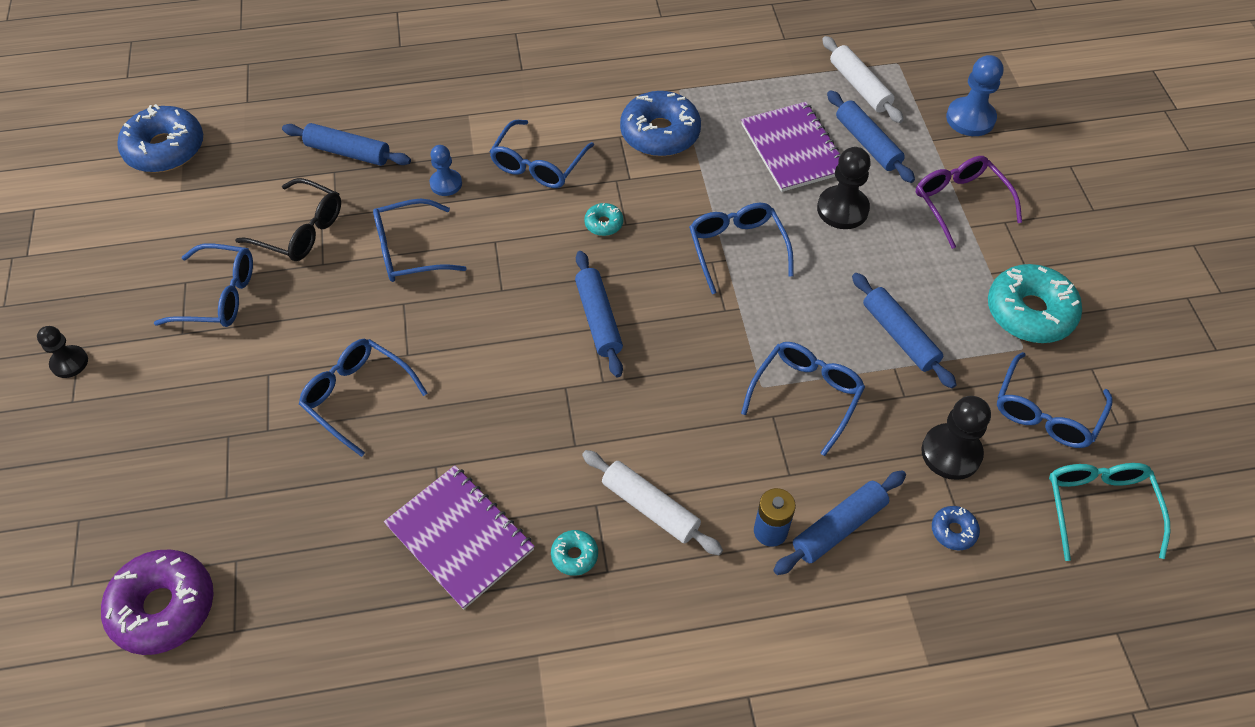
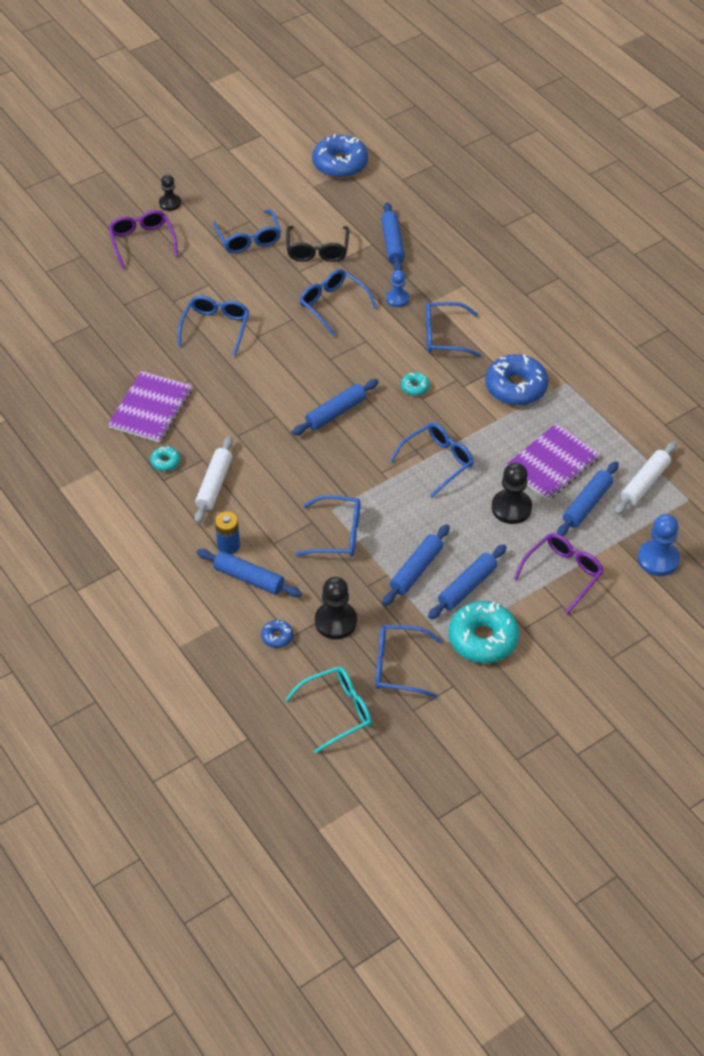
camera: 65 degrees right, 5 degrees down
purple donut [101,550,214,655] -> none
none -> purple glasses [108,210,178,269]
none -> blue rolling pin [428,544,507,619]

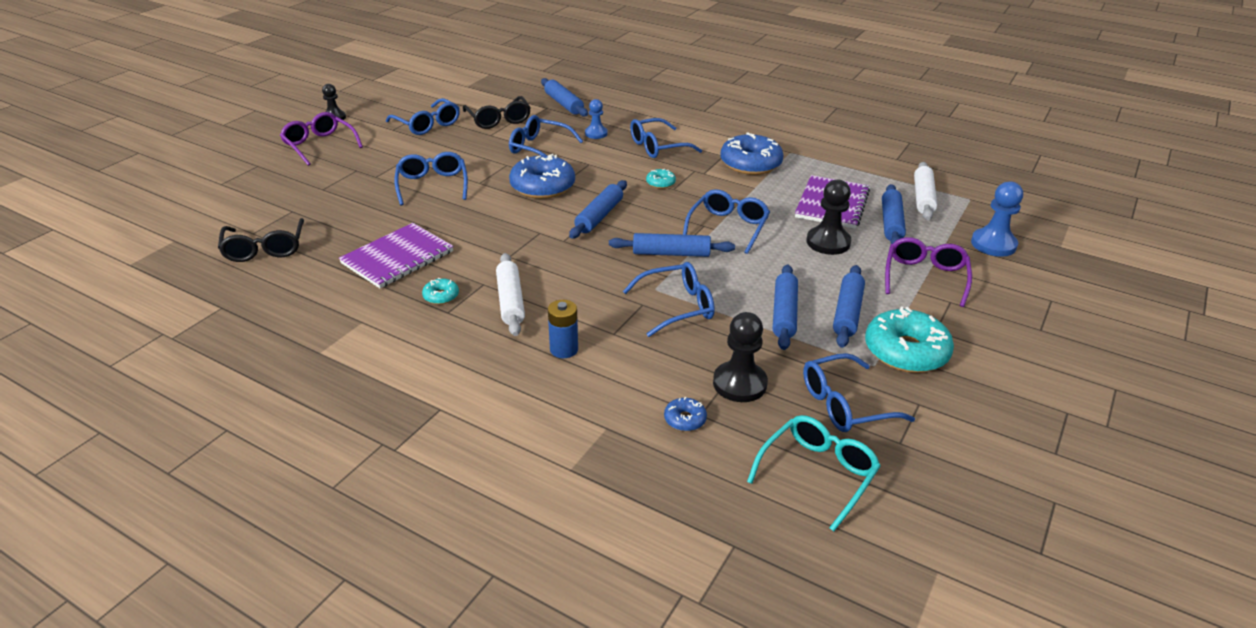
camera: 25 degrees left, 15 degrees down
purple notebook [108,371,192,443] -> purple notebook turned 45 degrees clockwise [339,223,453,288]
blue rolling pin [197,549,302,597] -> blue rolling pin moved to [609,233,735,257]
blue donut [312,134,368,178] -> blue donut moved to [509,154,575,199]
none -> black glasses [218,218,304,262]

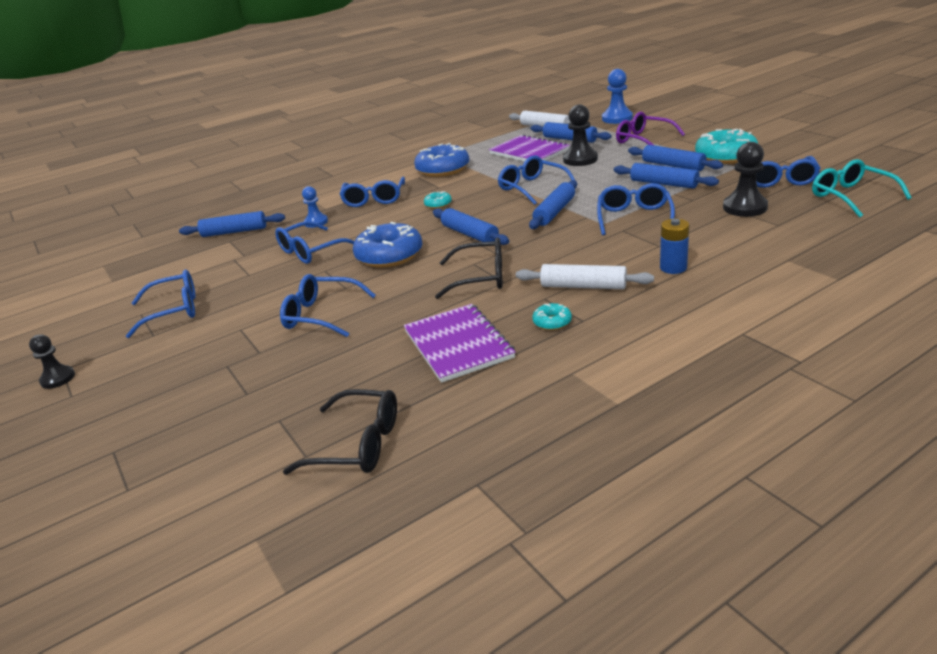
camera: 60 degrees left, 5 degrees down
purple glasses [280,112,363,166] -> none
black glasses [463,96,531,129] -> black glasses moved to [435,238,503,299]
blue donut [664,397,707,431] -> none

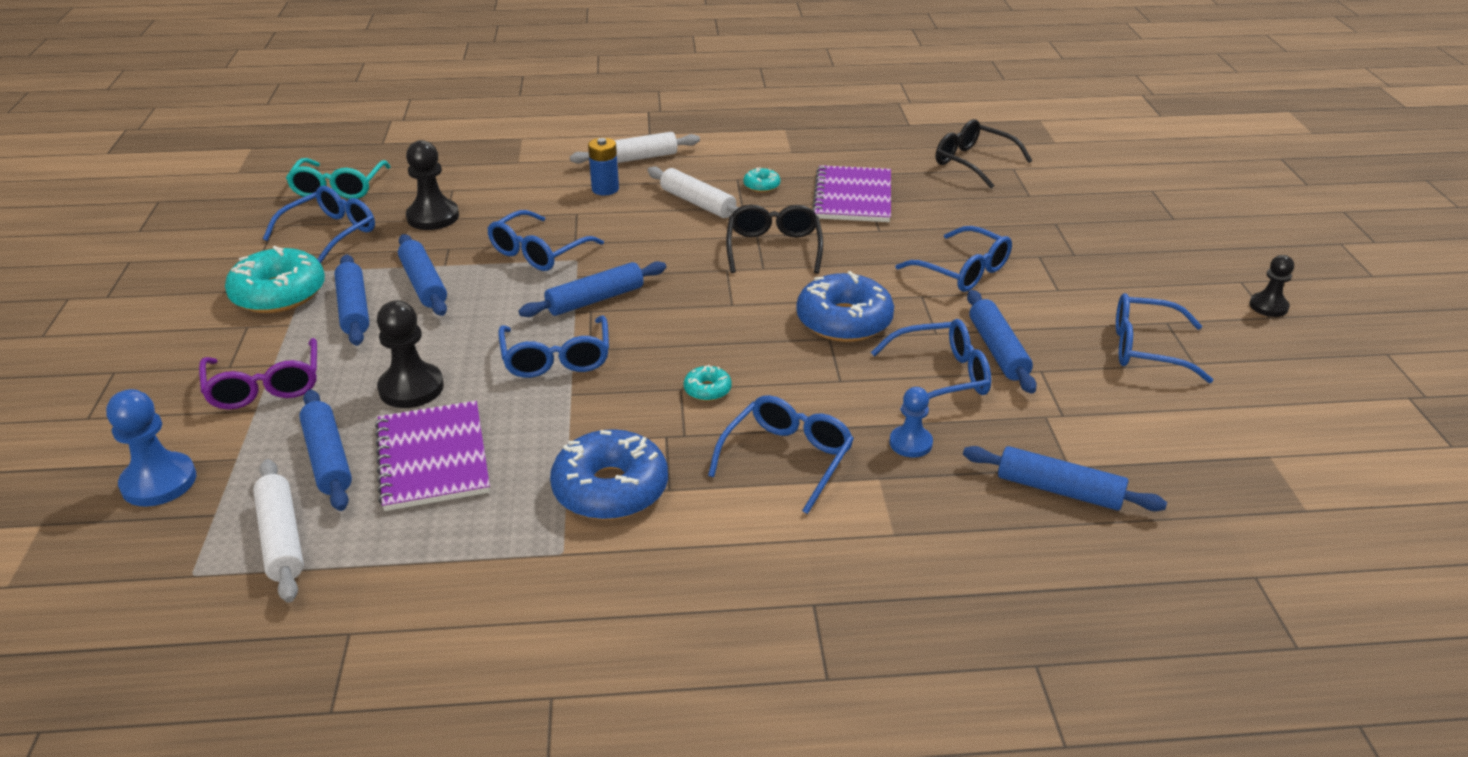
camera: 155 degrees left, 5 degrees up
blue rolling pin [433,208,509,245] -> blue rolling pin moved to [967,290,1037,394]
black glasses [435,238,503,299] -> black glasses turned 60 degrees clockwise [726,204,823,274]
none -> white rolling pin [570,132,700,164]

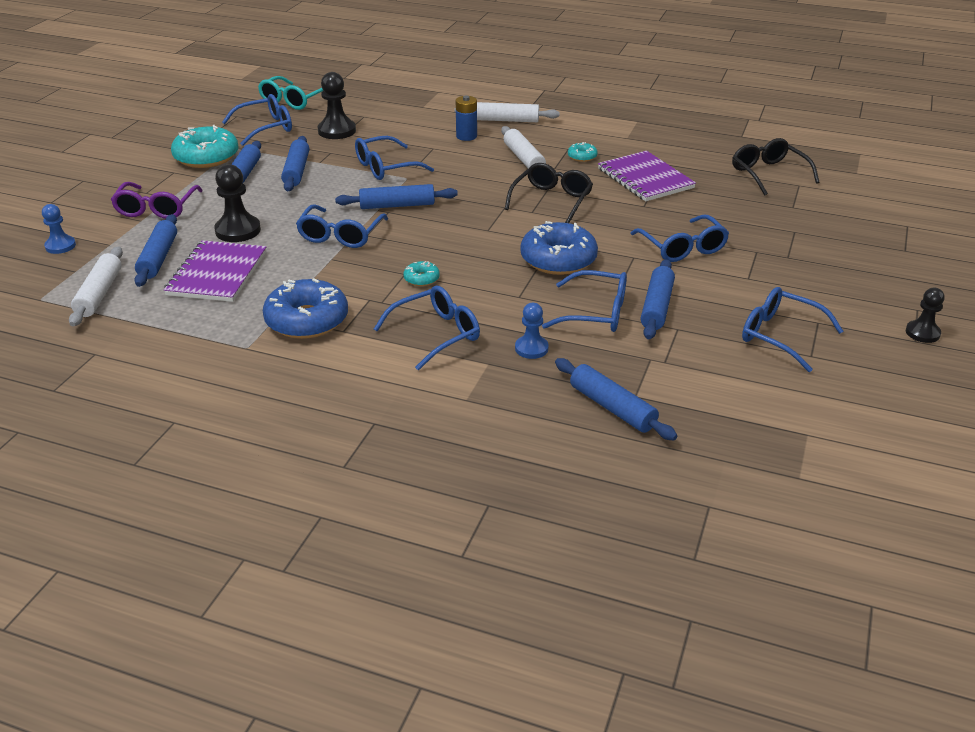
camera: 25 degrees right, 0 degrees up
blue pawn [106,389,196,507] -> blue pawn [42,204,76,254], size x0.63
purple notebook [812,165,891,222] -> purple notebook turned 60 degrees counterclockwise [598,151,696,201]

